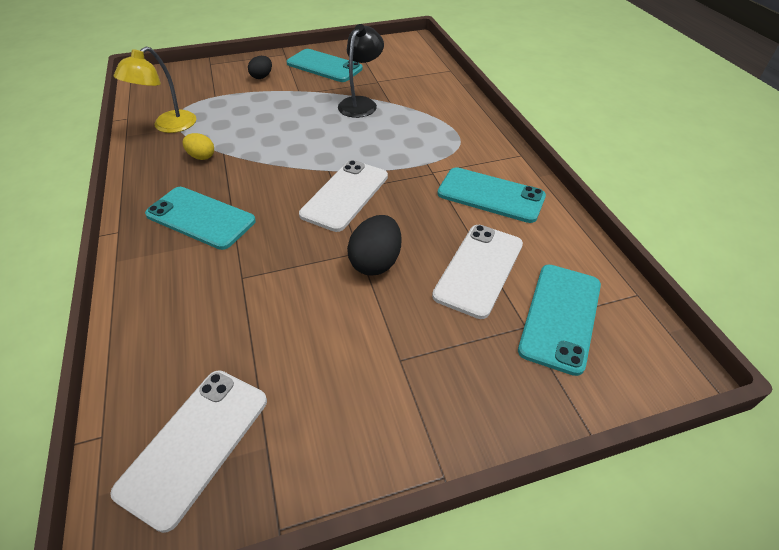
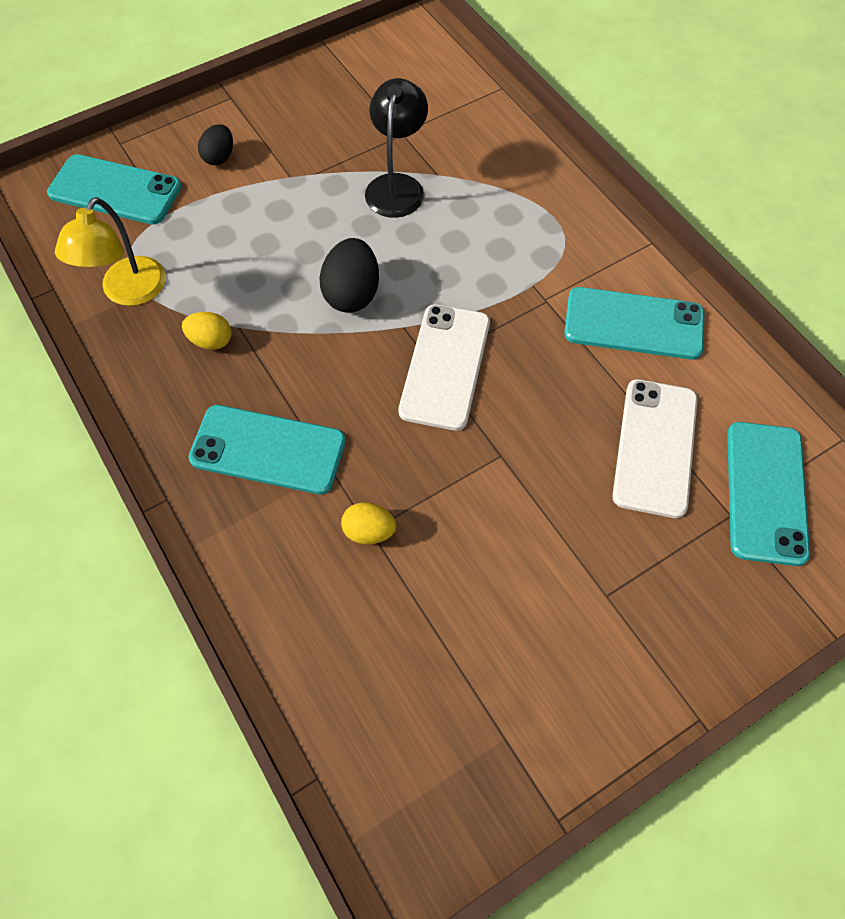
camera: 15 degrees left, 15 degrees up
white phone [110,370,267,533] -> none
turquoise phone [287,49,363,82] -> turquoise phone moved to [47,154,182,224]
black egg [347,215,401,276] -> black egg moved to [319,238,379,313]
none -> yellow egg [341,502,396,544]

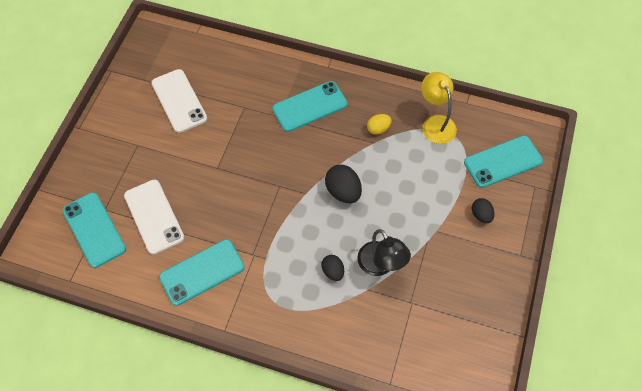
camera: 140 degrees right, 0 degrees up
yellow egg [341,502,396,544] -> none
white phone [399,304,490,431] -> white phone moved to [151,69,207,133]
none -> black egg [321,255,344,281]

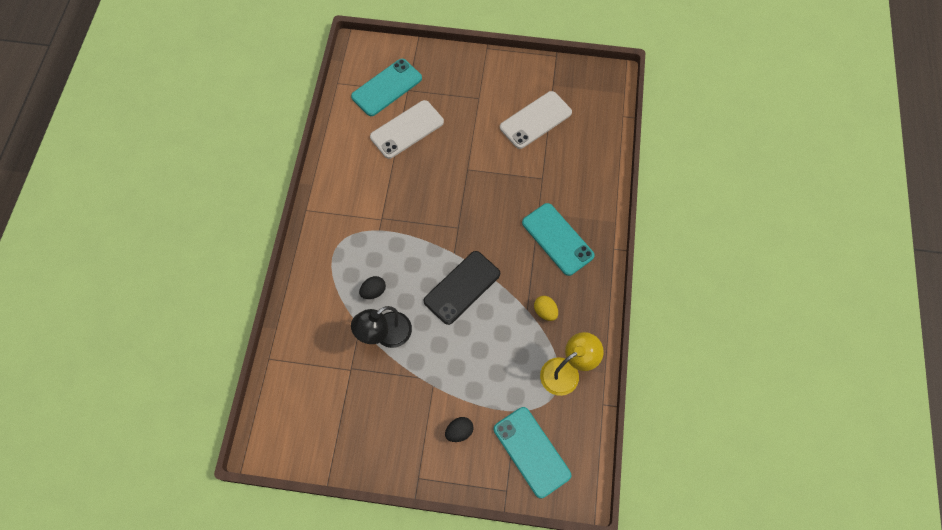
camera: 80 degrees right, 5 degrees up
turquoise phone [159,239,245,306] -> none
black egg [325,165,362,203] -> black phone [423,251,500,325]

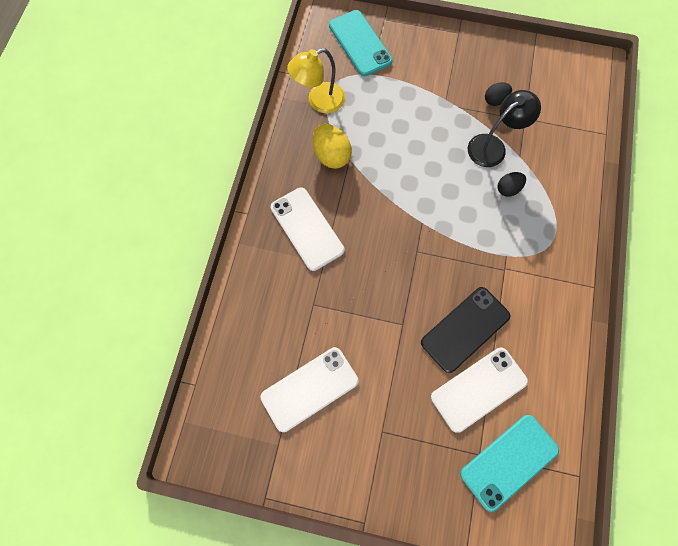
camera: 175 degrees left, 5 degrees up
black phone [423,251,500,325] -> black phone moved to [421,287,510,373]
black egg [445,417,474,442] -> black egg moved to [485,82,512,106]
turquoise phone [522,203,595,276] -> white phone [271,188,344,271]
yellow egg [534,296,558,321] -> yellow egg [313,124,352,169], size x1.62

